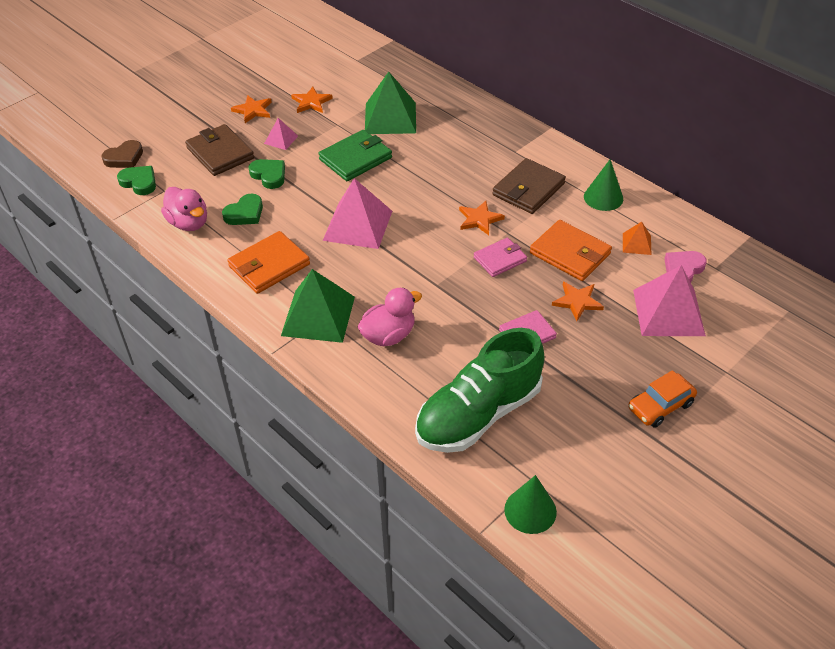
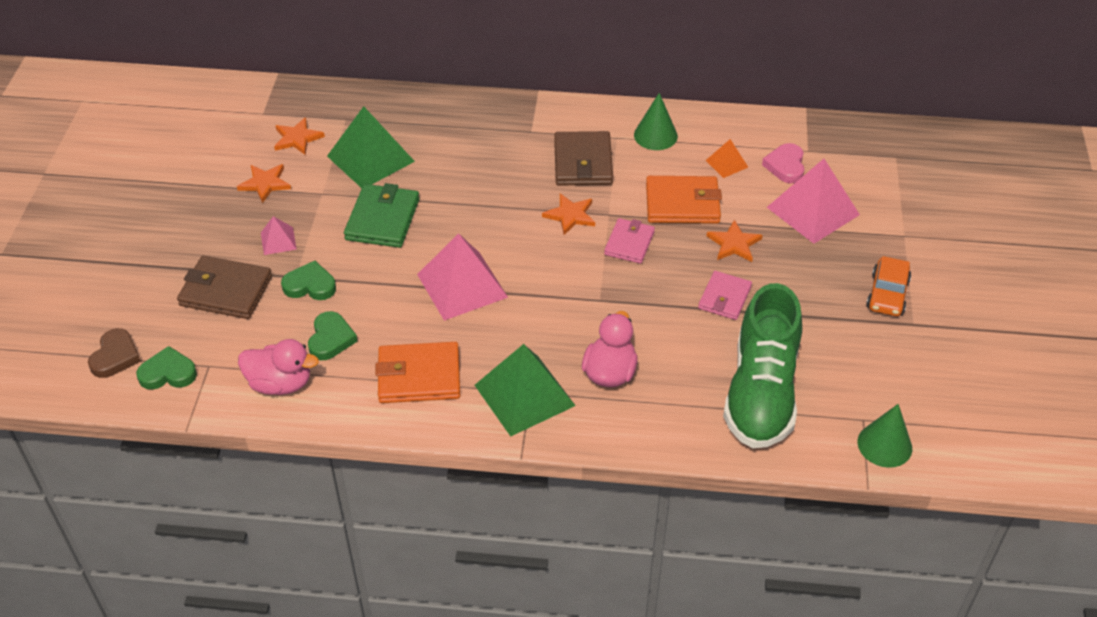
camera: 40 degrees left, 0 degrees up
orange wallet [227,231,310,294] -> orange wallet turned 75 degrees clockwise [375,342,460,403]
orange star [231,95,272,123] -> orange star moved to [274,117,325,155]

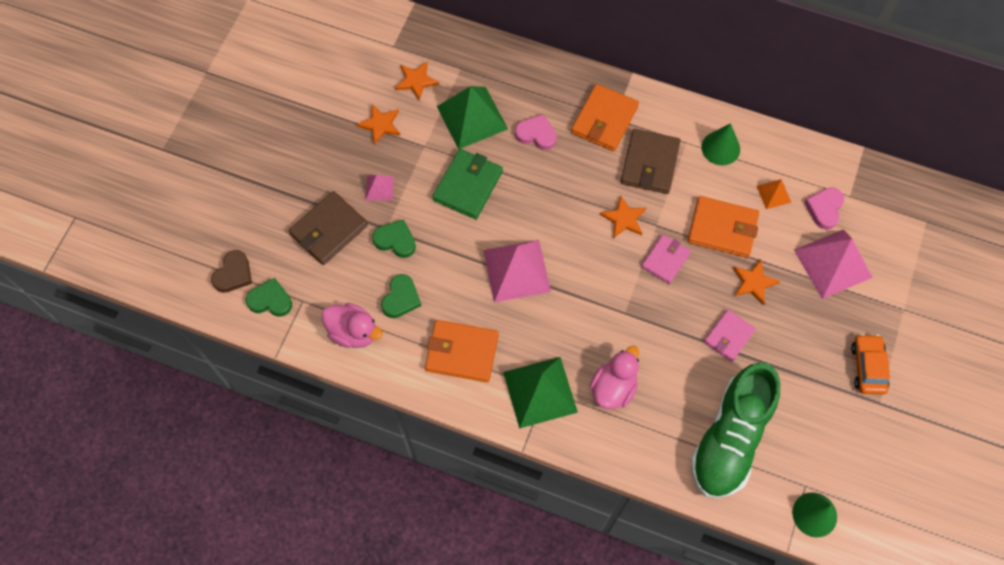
camera: 15 degrees right, 20 degrees up
brown wallet [177,256,272,319] -> brown wallet turned 75 degrees counterclockwise [289,191,368,265]
orange car [866,256,911,316] -> orange car turned 150 degrees clockwise [851,334,890,395]
none -> pink heart [515,114,557,150]
none -> orange wallet [571,84,639,151]

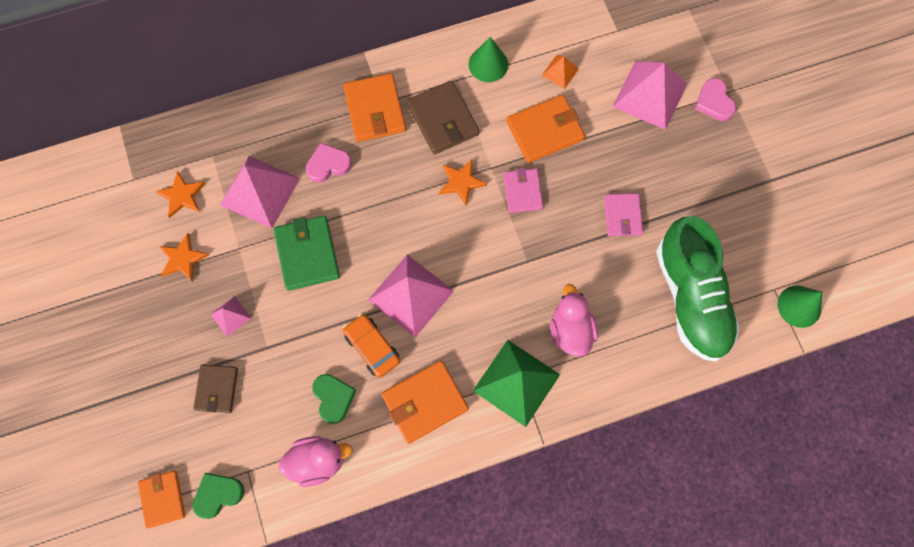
camera: 40 degrees left, 5 degrees up
brown heart [211,250,252,293] -> orange wallet [138,471,186,528]
brown wallet [289,191,368,265] -> brown wallet [194,365,238,413], size x0.66
green heart [372,219,416,258] -> none
green pyramid [437,86,508,149] -> pink pyramid [220,156,300,228]
orange star [733,260,780,305] -> none
pink heart [804,187,844,230] -> pink heart moved to [695,78,736,121]
orange car [851,334,890,395] -> orange car moved to [343,314,400,378]

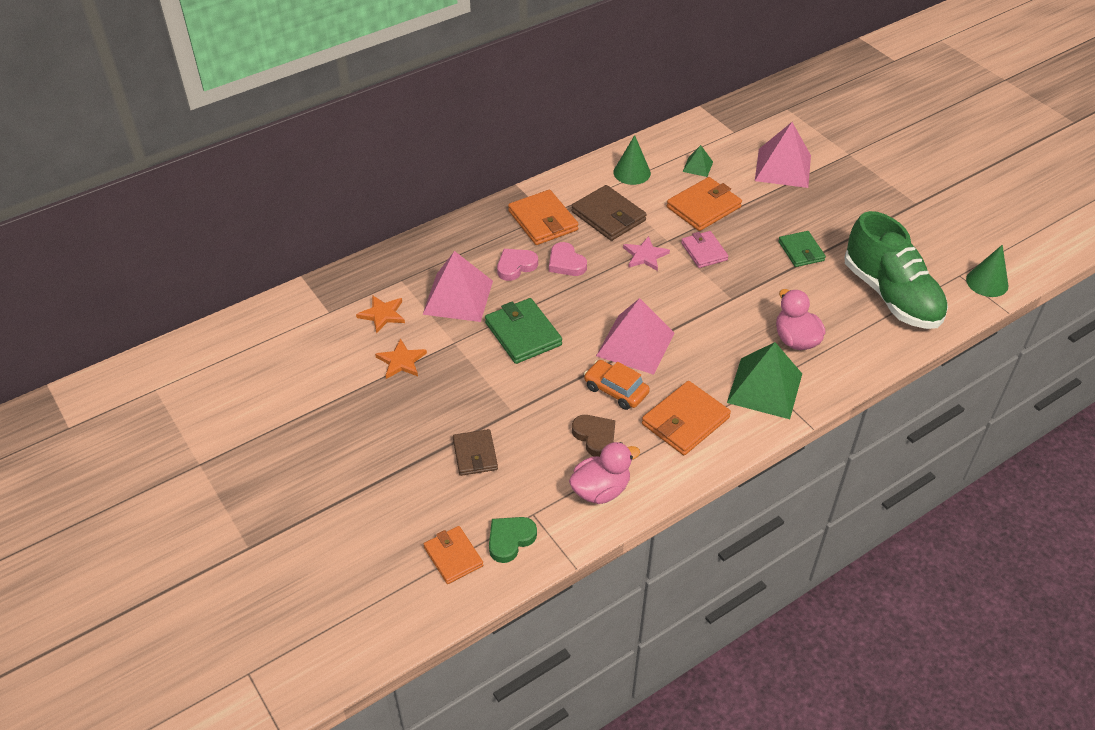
camera: 15 degrees left, 25 degrees down
pink pyramid [210,296,252,337] -> none
green heart [312,374,356,424] -> brown heart [572,415,615,457]
orange star [439,160,487,206] -> pink star [623,236,670,271]
orange pyramid [542,55,579,89] -> green pyramid [683,145,713,177]
pink wallet [604,193,643,236] -> green wallet [778,231,826,267]
pink heart [695,78,736,121] -> pink heart moved to [549,242,587,276]

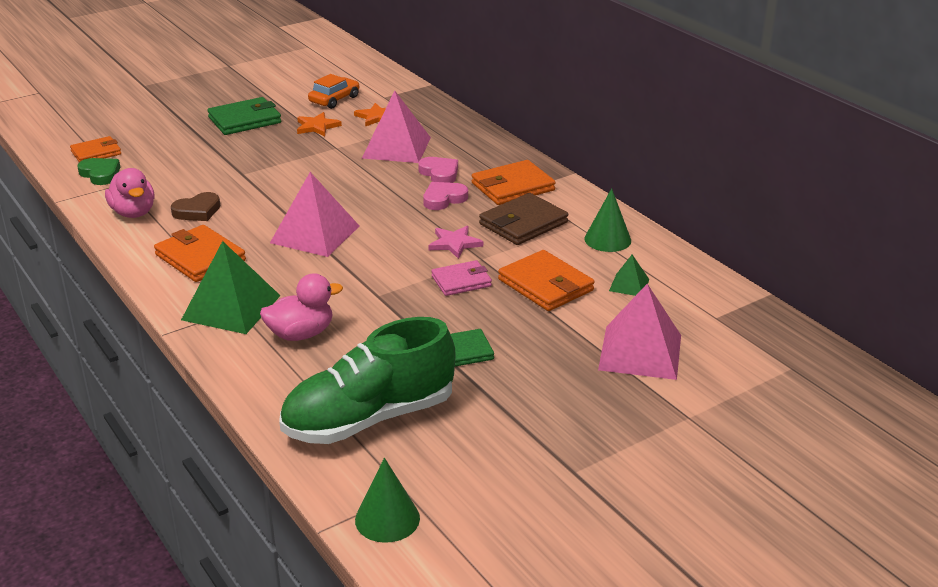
camera: 90 degrees right, 15 degrees down
brown wallet [453,429,498,476] -> none
green wallet [485,298,562,364] -> green wallet moved to [207,97,281,135]
orange car [584,360,650,410] -> orange car moved to [308,74,359,109]

